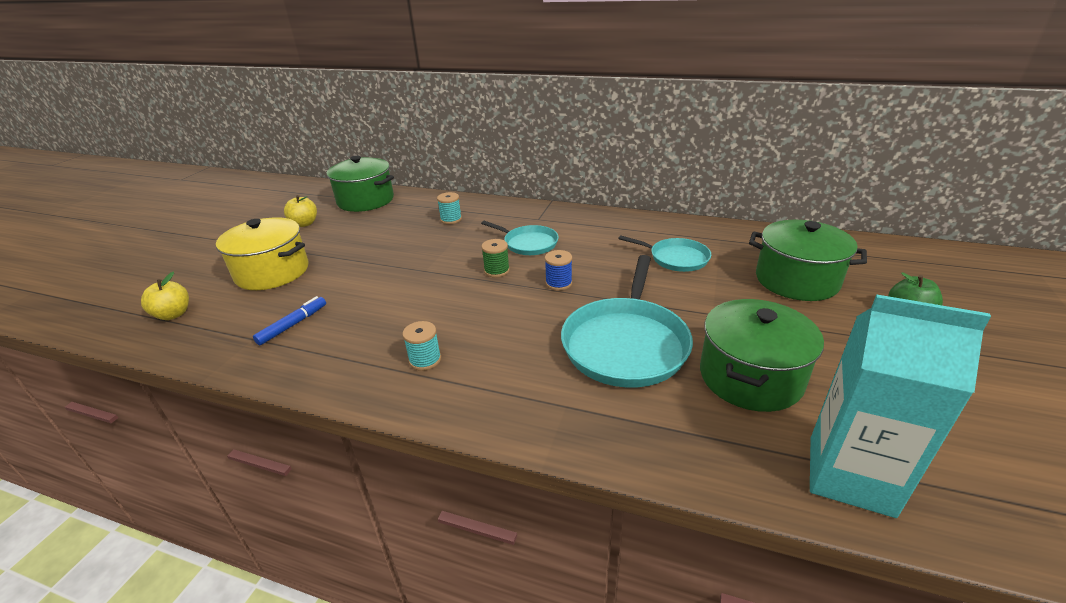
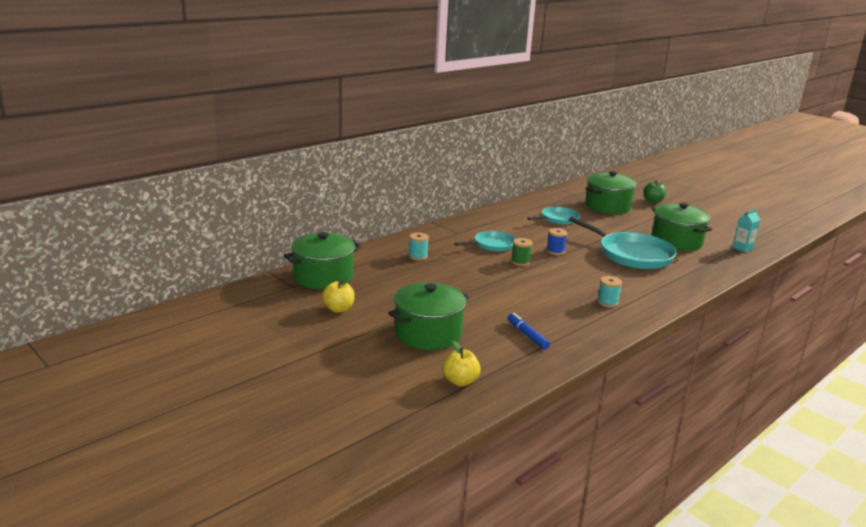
camera: 65 degrees left, 10 degrees down
yellow pot [216,217,309,290] -> green pot [388,282,469,350]
turquoise carton [810,294,991,518] -> turquoise carton [732,209,760,252], size x0.47

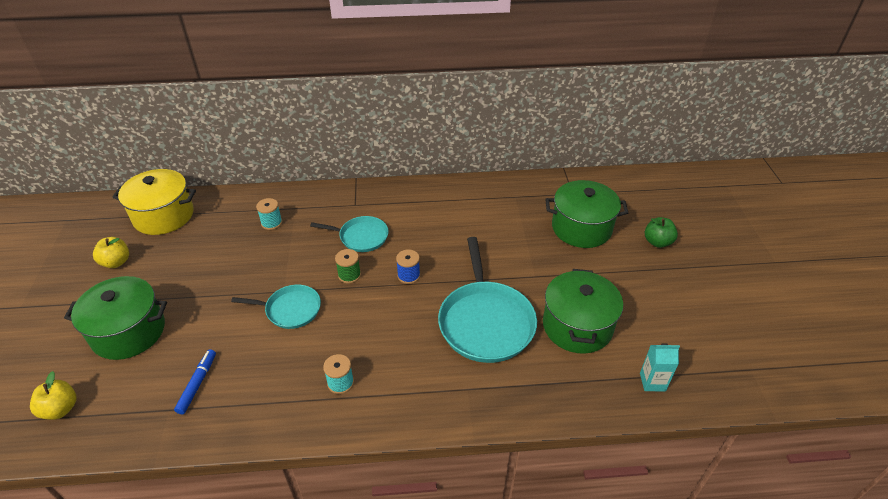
camera: 40 degrees right, 20 degrees up
green pot [284,232,362,290] -> yellow pot [112,169,196,235]
turquoise pan [527,207,580,225] -> turquoise pan moved to [231,285,321,329]

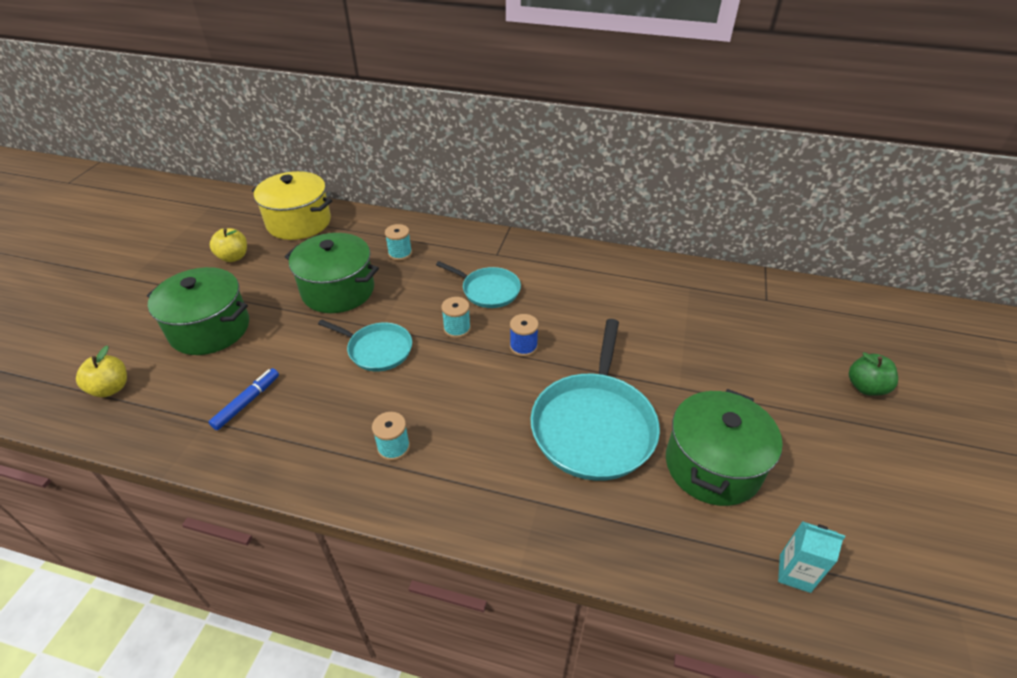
camera: 20 degrees right, 0 degrees up
green spool [335,249,361,284] -> turquoise spool [441,297,471,338]
green pot [545,180,628,248] -> green pot moved to [285,233,379,313]

